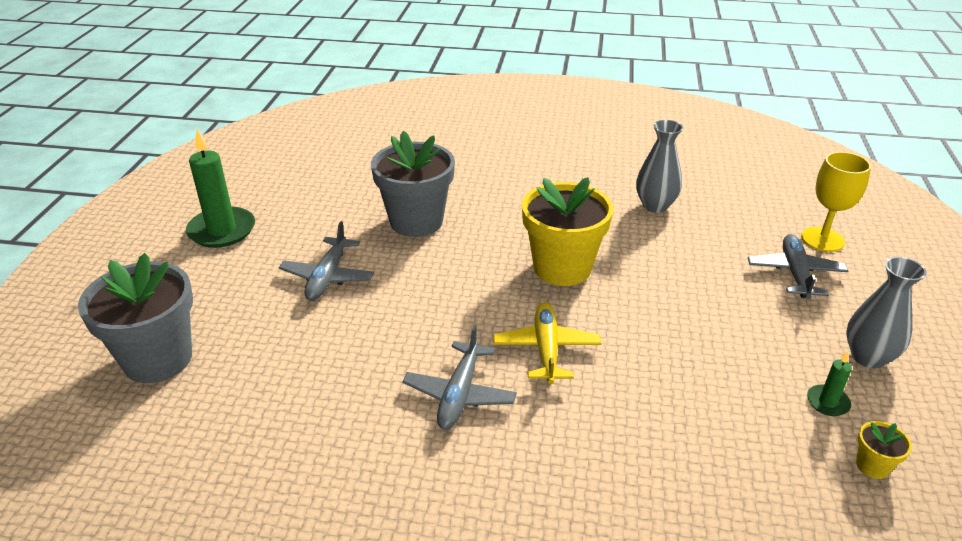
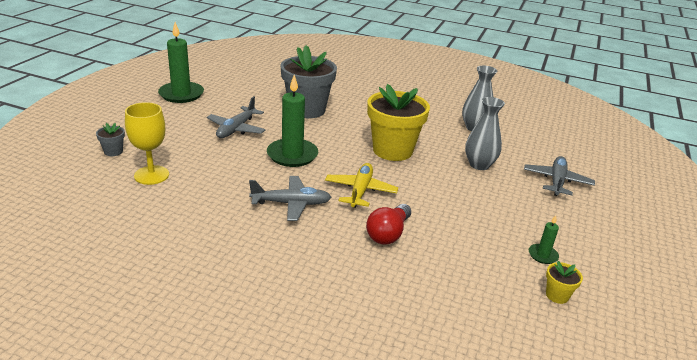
camera: 10 degrees right, 5 degrees down
grey flower pot [78,253,193,383] -> grey flower pot [96,123,125,156], size x0.41
grey plane [402,325,517,430] -> grey plane turned 120 degrees counterclockwise [249,176,331,221]
yellow goblet [801,152,871,252] -> yellow goblet moved to [125,102,169,185]
grey vase [846,257,927,369] -> grey vase moved to [465,97,505,170]
none -> green candle [267,75,318,167]
none -> red light bulb [366,204,411,244]

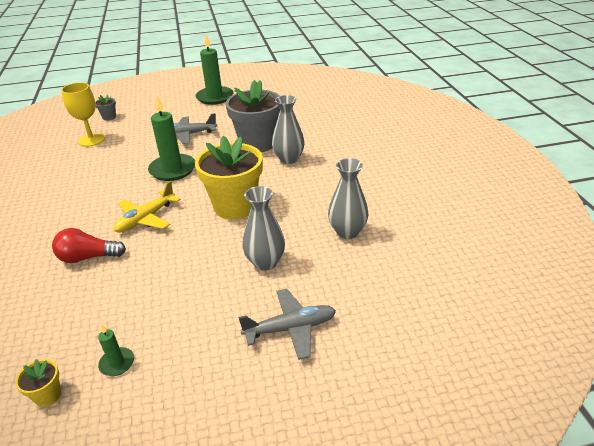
camera: 60 degrees right, 5 degrees up
grey plane [249,176,331,221] -> none
yellow plane [325,163,398,208] -> yellow plane turned 150 degrees clockwise [114,181,181,233]
none -> grey vase [272,95,305,164]

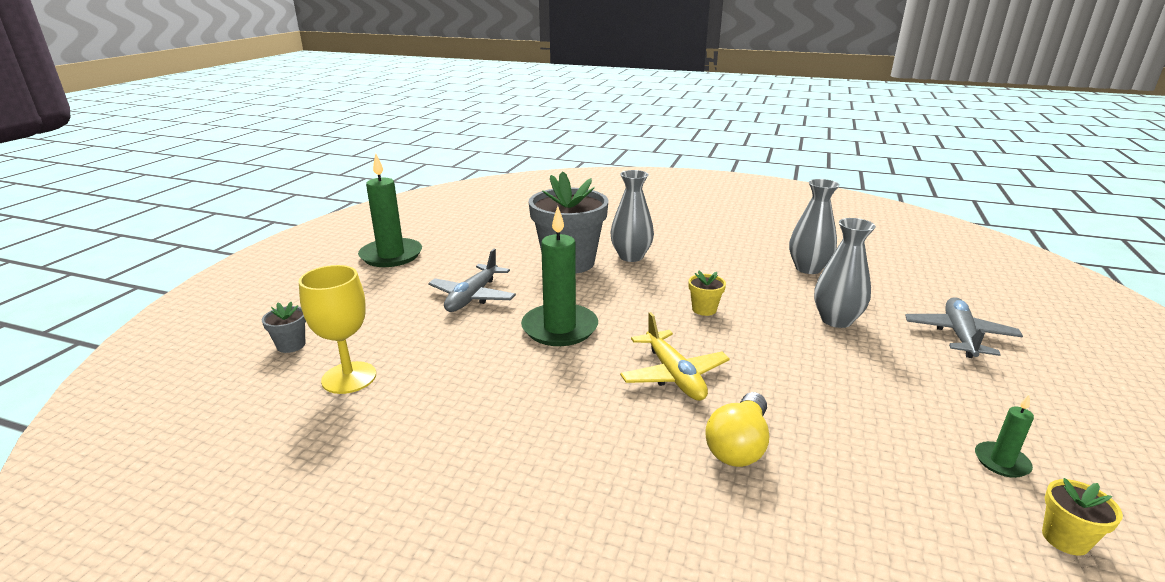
camera: 60 degrees left, 10 degrees down
red light bulb [52,228,126,263] -> yellow light bulb [705,392,769,467]
yellow flower pot [195,136,263,219] -> yellow flower pot [689,271,726,316], size x0.41

